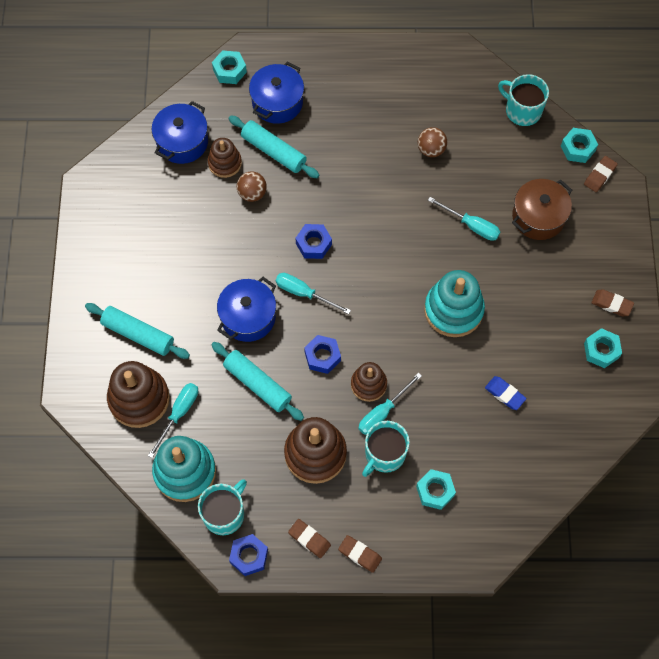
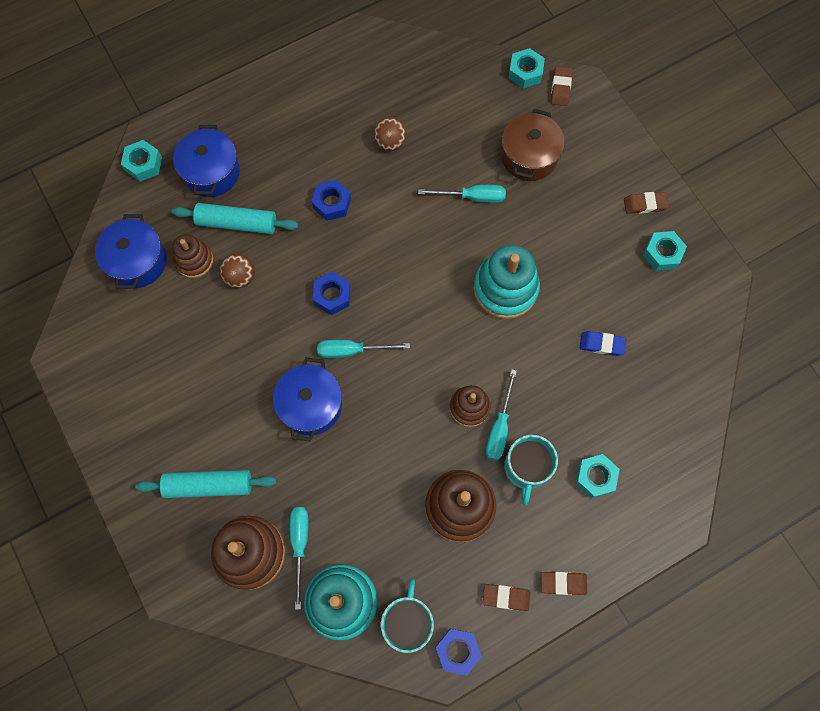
camera: 30 degrees left, 5 degrees up
turquoise rolling pin [211,342,304,421] -> none
blue nut [304,335,341,374] -> blue nut moved to [311,180,351,221]
turquoise mug [498,74,549,126] -> none

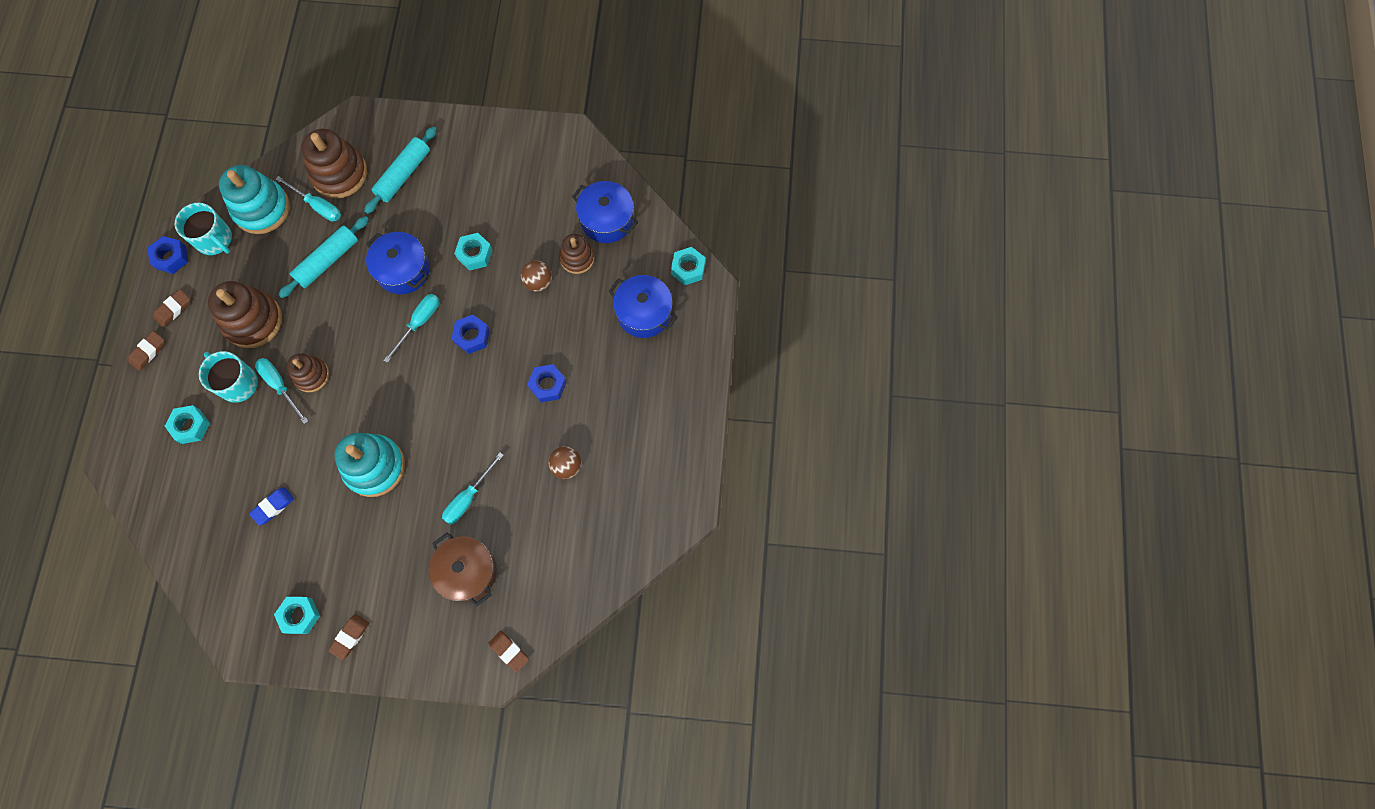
camera: 125 degrees right, 0 degrees up
turquoise rolling pin [172,203,298,234] -> turquoise rolling pin moved to [278,216,369,298]
turquoise nut [508,48,545,89] -> turquoise nut moved to [454,233,493,271]

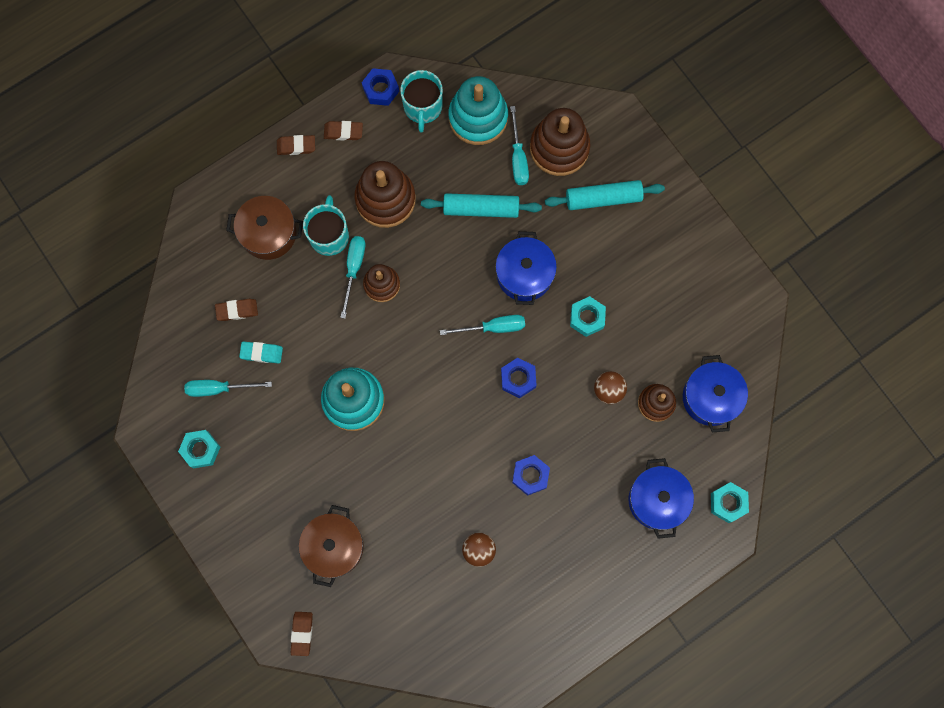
camera: 50 degrees right, 5 degrees up
turquoise nut [165,405,210,444] -> brown pot [226,196,303,260]
blue eraser [249,487,294,525] -> turquoise eraser [239,342,283,363]
brown eraser [328,614,369,660] -> brown eraser moved to [215,299,258,321]
turquoise screwdriver [442,452,504,525] -> turquoise screwdriver moved to [184,380,272,397]

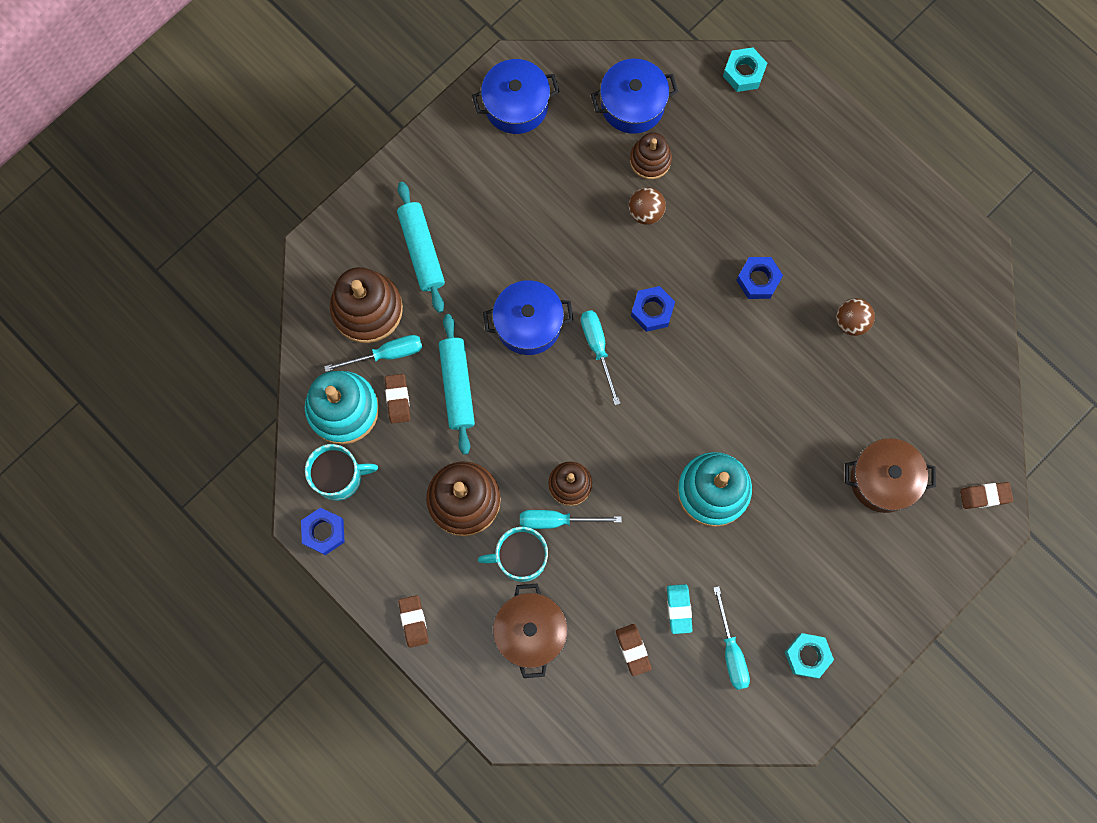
camera: 100 degrees left, 0 degrees up
brown eraser [324,121,363,140] -> brown eraser moved to [385,374,410,424]
turquoise nut [570,296,606,337] -> none
blue pot [629,458,694,539] -> blue pot moved to [472,59,560,134]

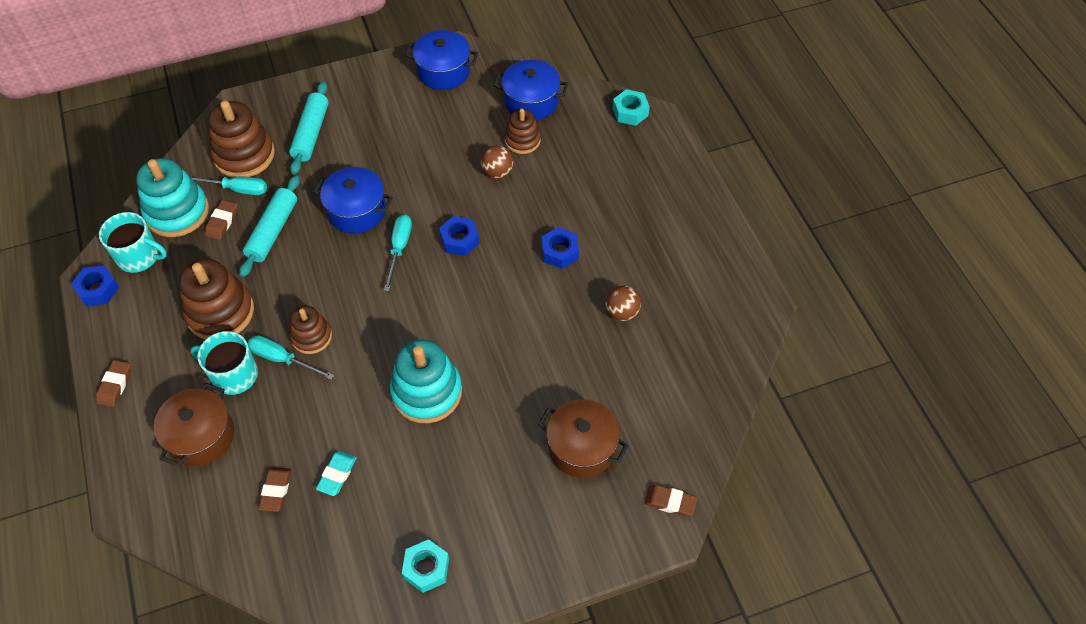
camera: 25 degrees right, 20 degrees down
turquoise screwdriver [713,586,750,690] -> none

